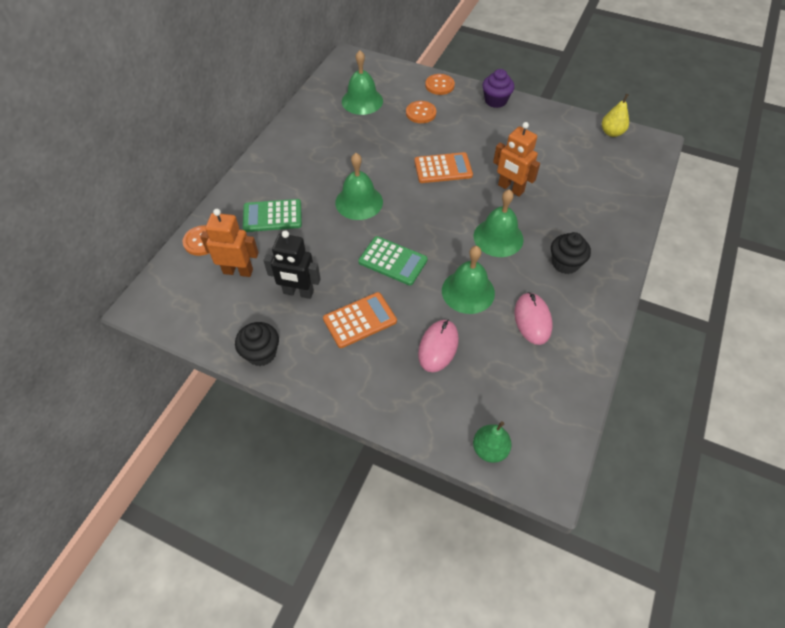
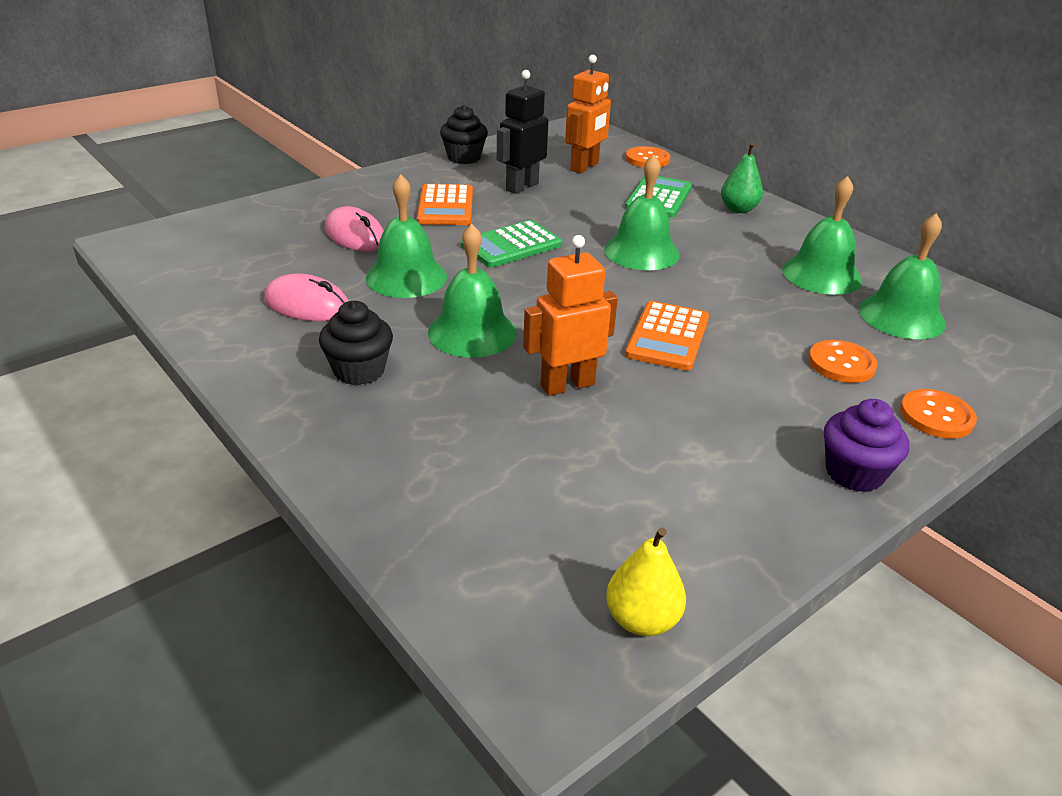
camera: 115 degrees right, 20 degrees down
green pear [473,421,512,463] -> green pear moved to [721,142,763,213]
none -> green bell [782,176,862,295]

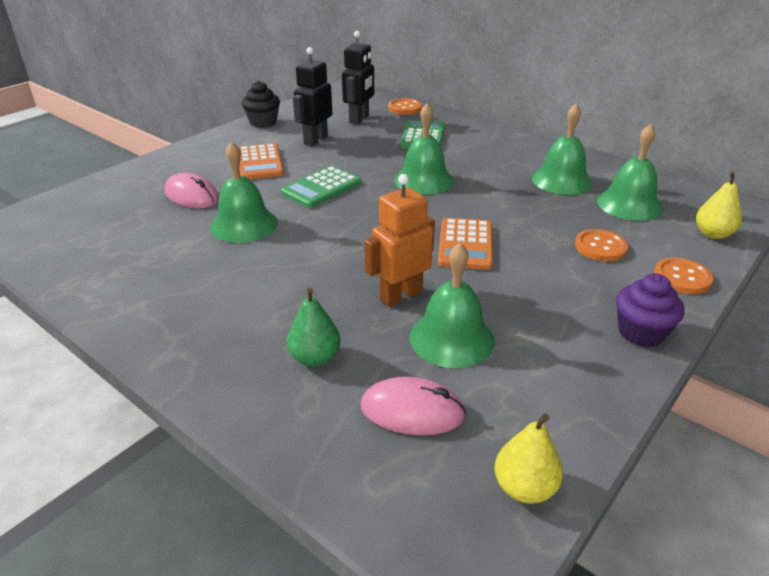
camera: 10 degrees left, 0 degrees up
pink mouse [264,274,348,321] -> pink mouse moved to [361,377,466,435]
black cupcake [319,301,393,385] -> none
green bell [428,224,517,358] -> green bell moved to [410,243,495,368]
orange robot [565,55,611,173] -> black robot [342,31,374,125]
green pear [721,142,763,213] -> green pear moved to [287,288,341,367]
none -> yellow pear [696,171,742,239]

